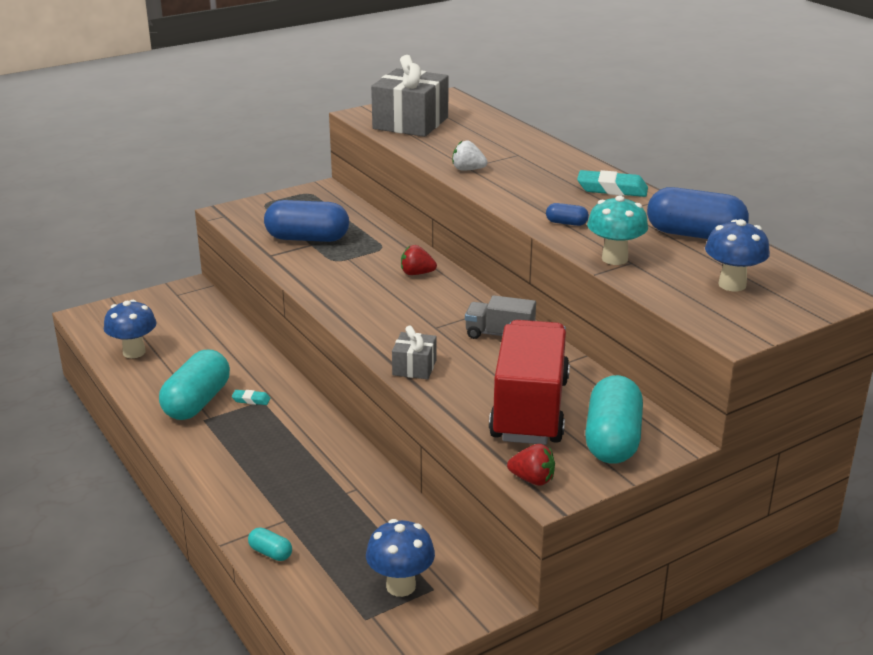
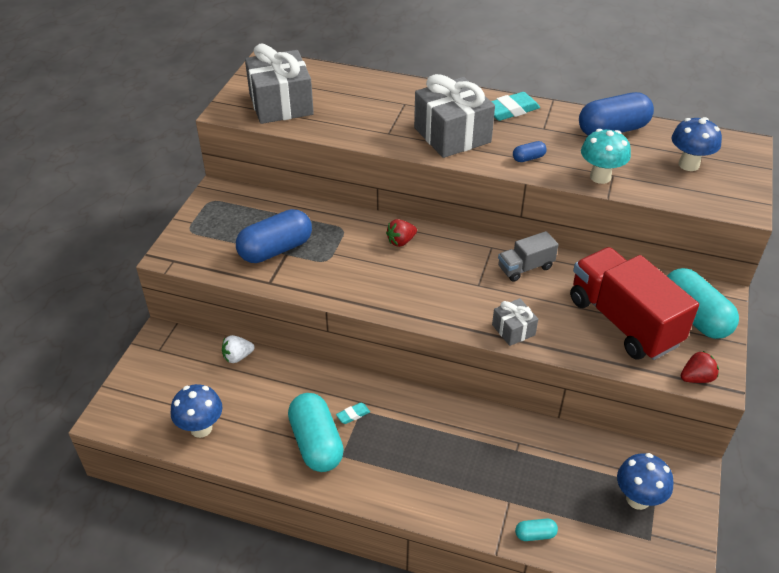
camera: 40 degrees left, 15 degrees up
white strawberry [452,141,487,171] -> white strawberry moved to [222,335,255,363]
none -> grey gift [414,74,495,158]

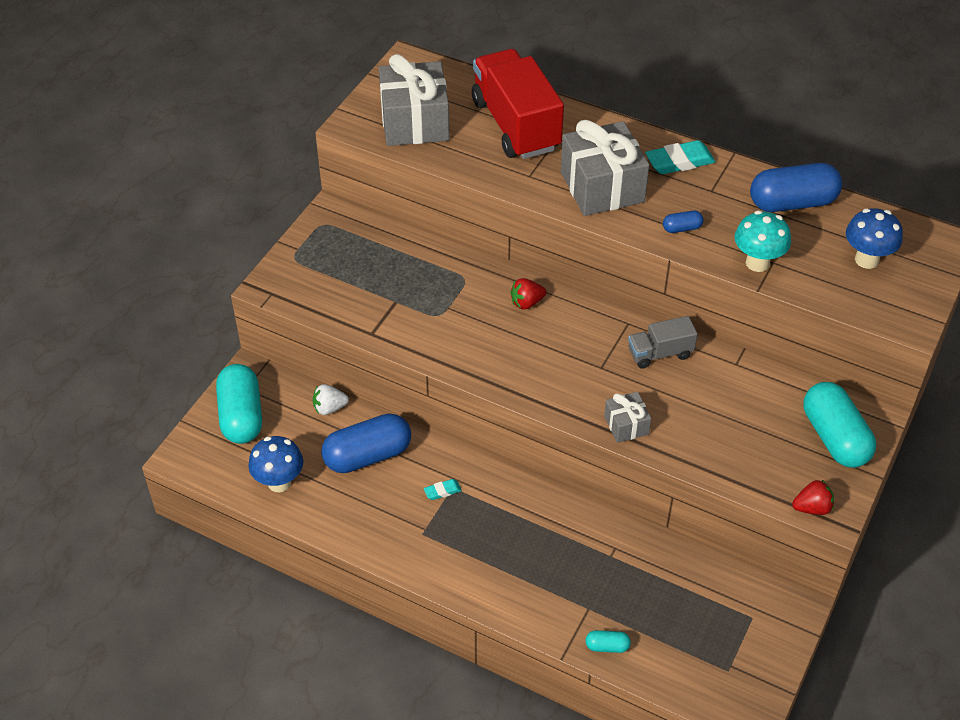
camera: 10 degrees right, 5 degrees up
blue capsule [236,209,312,263] -> blue capsule moved to [321,414,411,473]
turquoise capsule [288,393,344,472] -> turquoise capsule moved to [216,364,262,444]
red truck [570,247,699,360] -> red truck moved to [472,49,564,159]
blue mushroom [617,453,674,510] -> none

